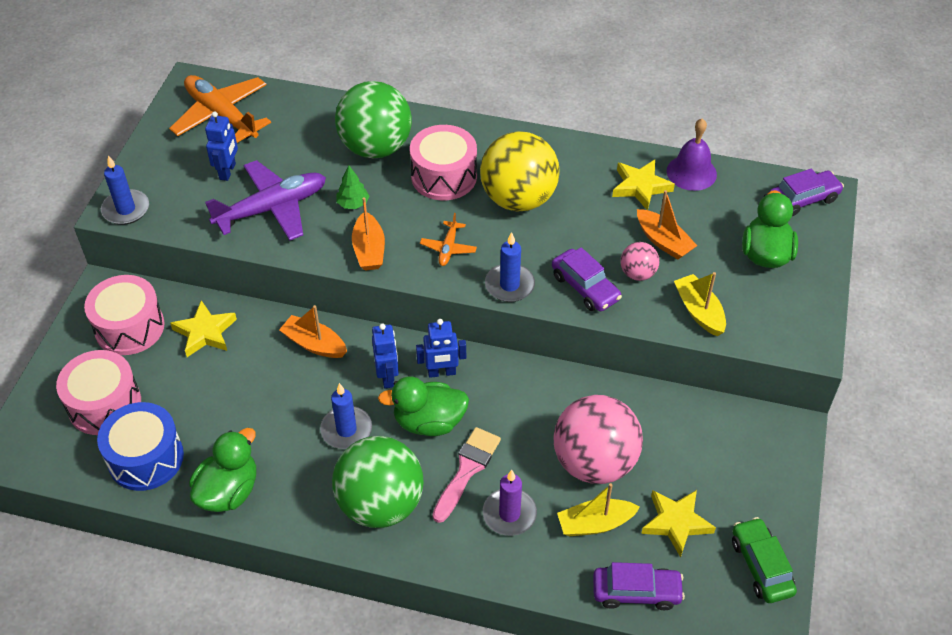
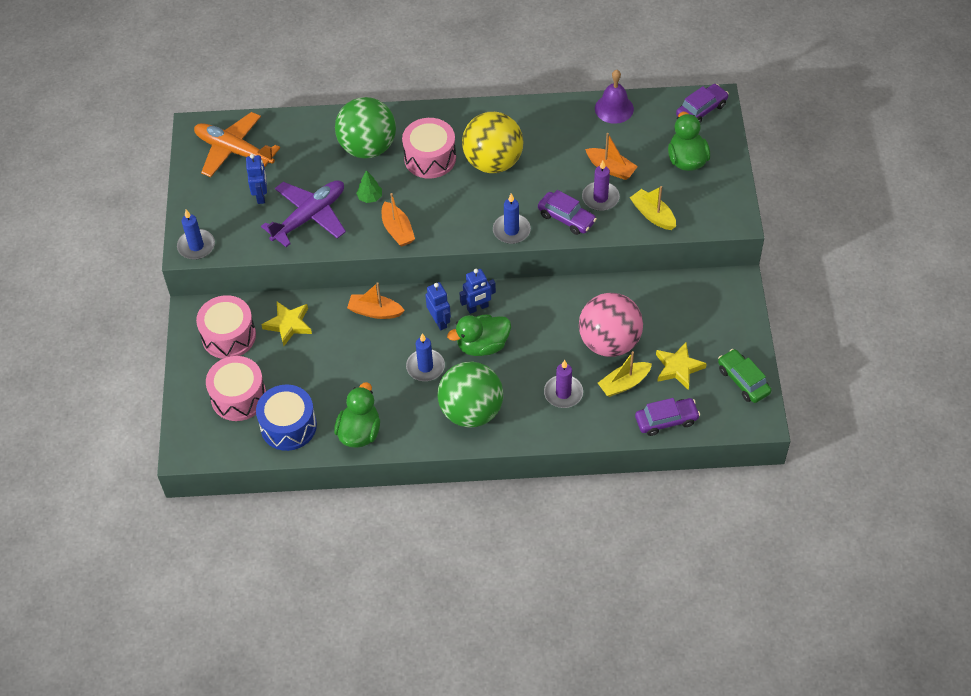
camera: 15 degrees left, 5 degrees up
orange plane [420,213,477,266] -> none
pink brush [433,427,501,523] -> none
yellow star [612,160,675,210] -> none
pink ball [620,242,659,281] -> purple candle [582,160,620,211]

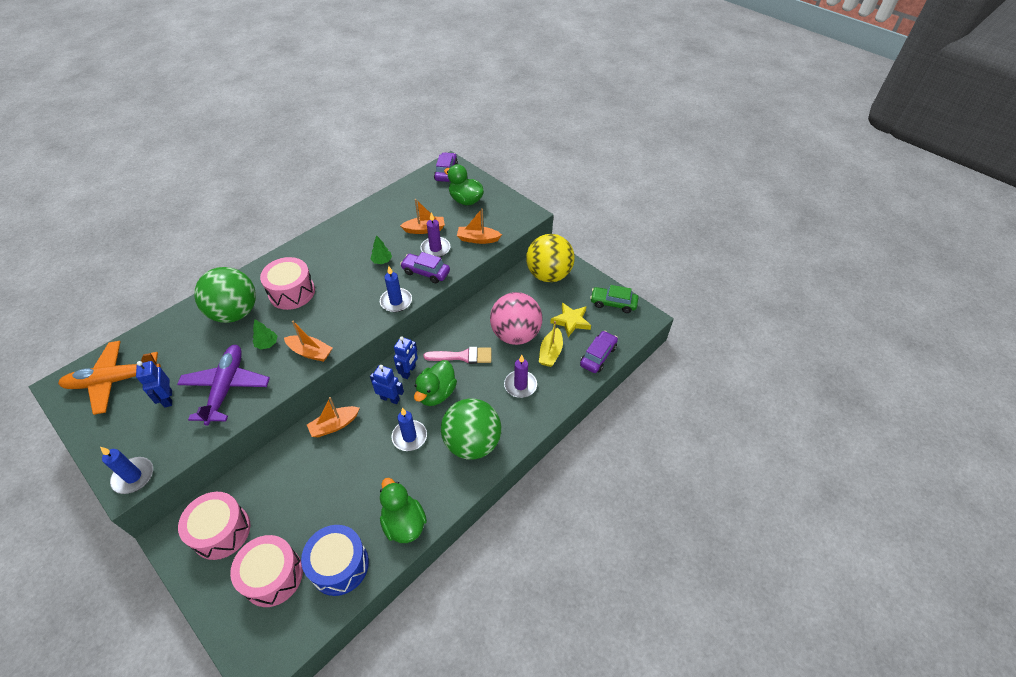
camera: 45 degrees left, 5 degrees down
blue robot [246,154,267,204] -> blue robot turned 150 degrees counterclockwise [136,361,172,408]
yellow star [261,302,312,346] -> none
yellow ball [462,112,523,173] -> yellow ball moved to [526,234,575,282]
purple car [538,190,597,235] -> purple car turned 150 degrees counterclockwise [400,252,450,283]
purple bell [595,70,634,124] -> none
yellow boat [630,186,676,230] -> orange boat [457,208,502,244]
none -> green tree [371,235,392,264]
none -> pink brush [423,347,491,364]

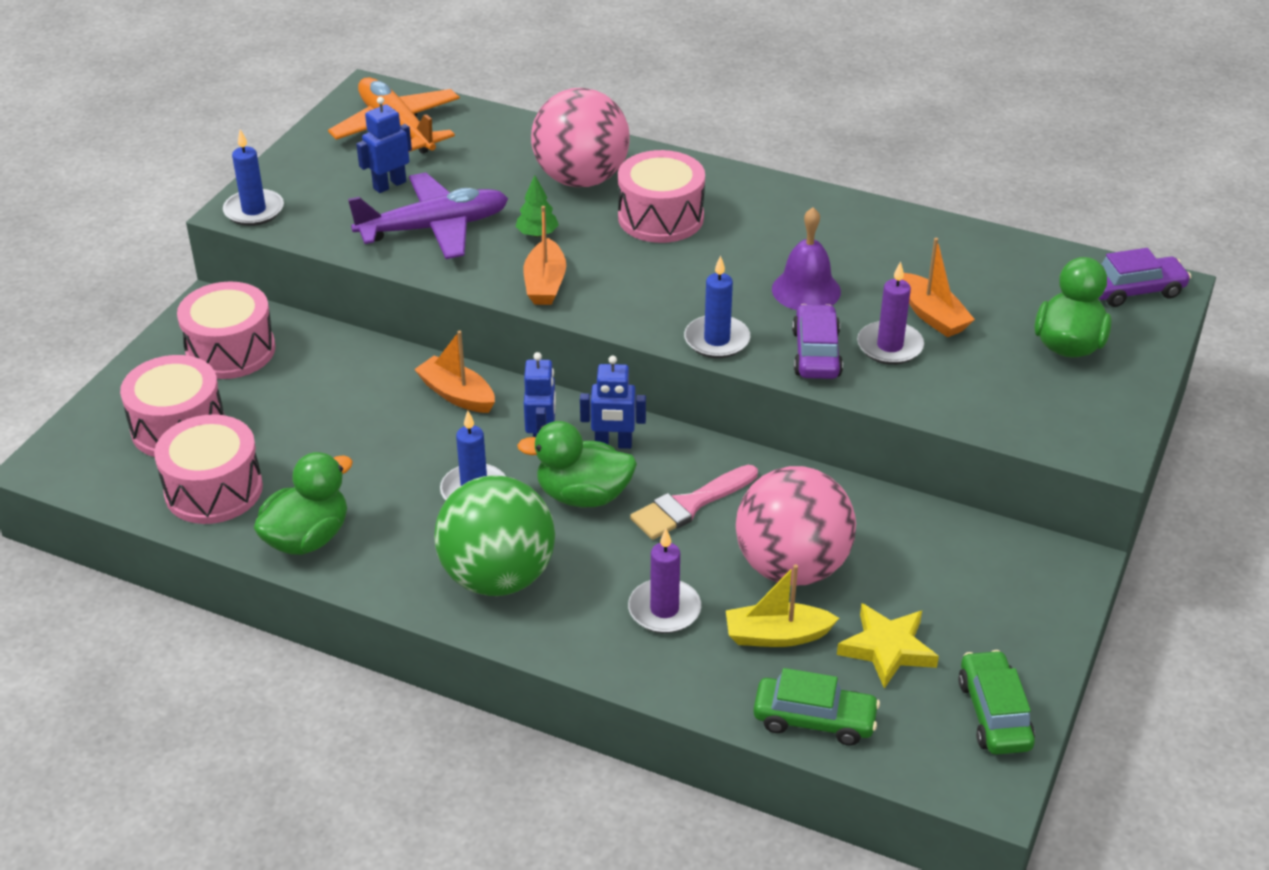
camera: 70 degrees right, 10 degrees down
green ball [194,267,256,323] -> pink ball [531,88,630,187]
blue drum [301,525,369,596] -> pink drum [154,414,263,524]
green tree [371,235,392,264] -> purple bell [772,207,841,310]
pink brush [423,347,491,364] -> pink brush turned 75 degrees clockwise [630,465,758,540]
orange boat [457,208,502,244] -> none
yellow ball [526,234,575,282] -> none
purple car [580,331,618,373] -> green car [753,668,880,746]

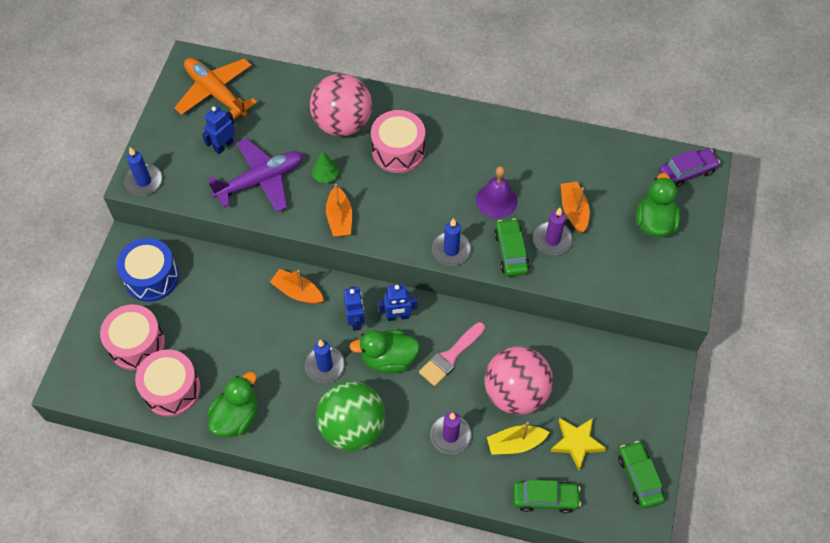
camera: 10 degrees left, 20 degrees up
pink drum [177,282,275,379] -> blue drum [117,238,179,302]
purple car [792,304,843,379] -> green car [494,218,530,277]
orange boat [902,238,975,337] -> orange boat turned 150 degrees counterclockwise [561,182,590,233]

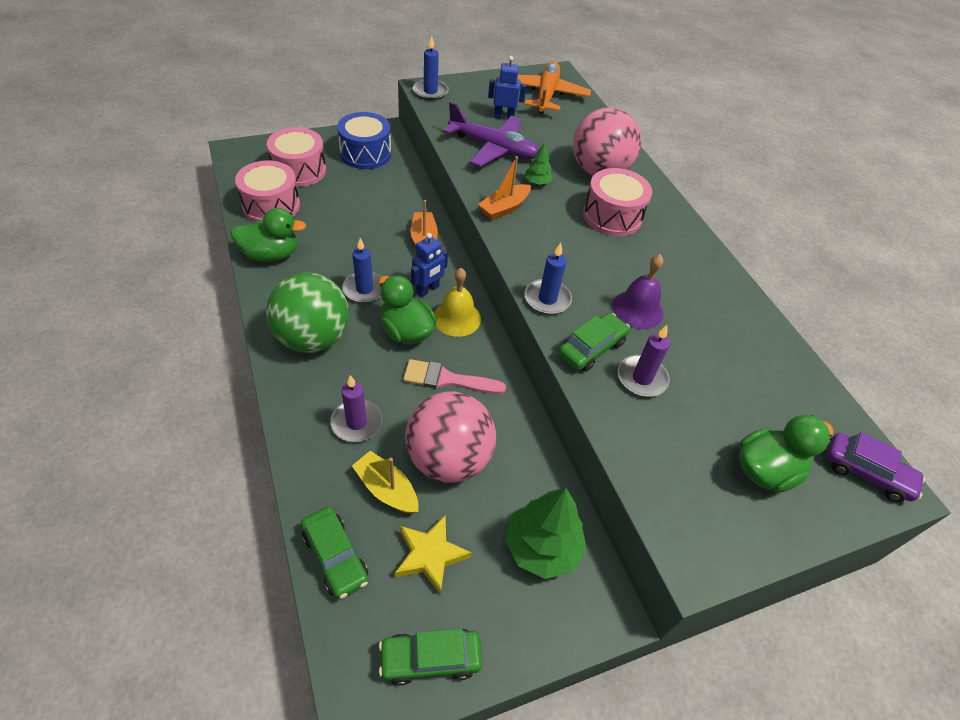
camera: 50 degrees right, 10 degrees down
blue robot [378,284,417,321] -> yellow bell [434,268,481,337]
orange boat [561,182,590,233] -> none
green car [618,441,665,509] -> green car turned 135 degrees counterclockwise [379,629,482,686]
none -> green tree [505,488,587,579]

